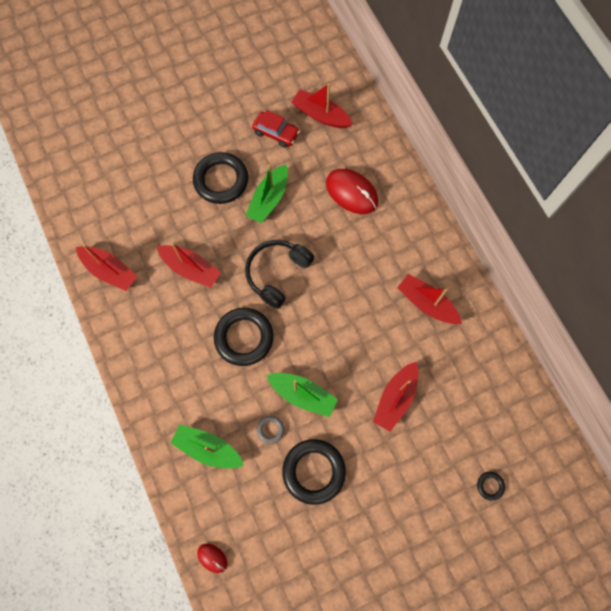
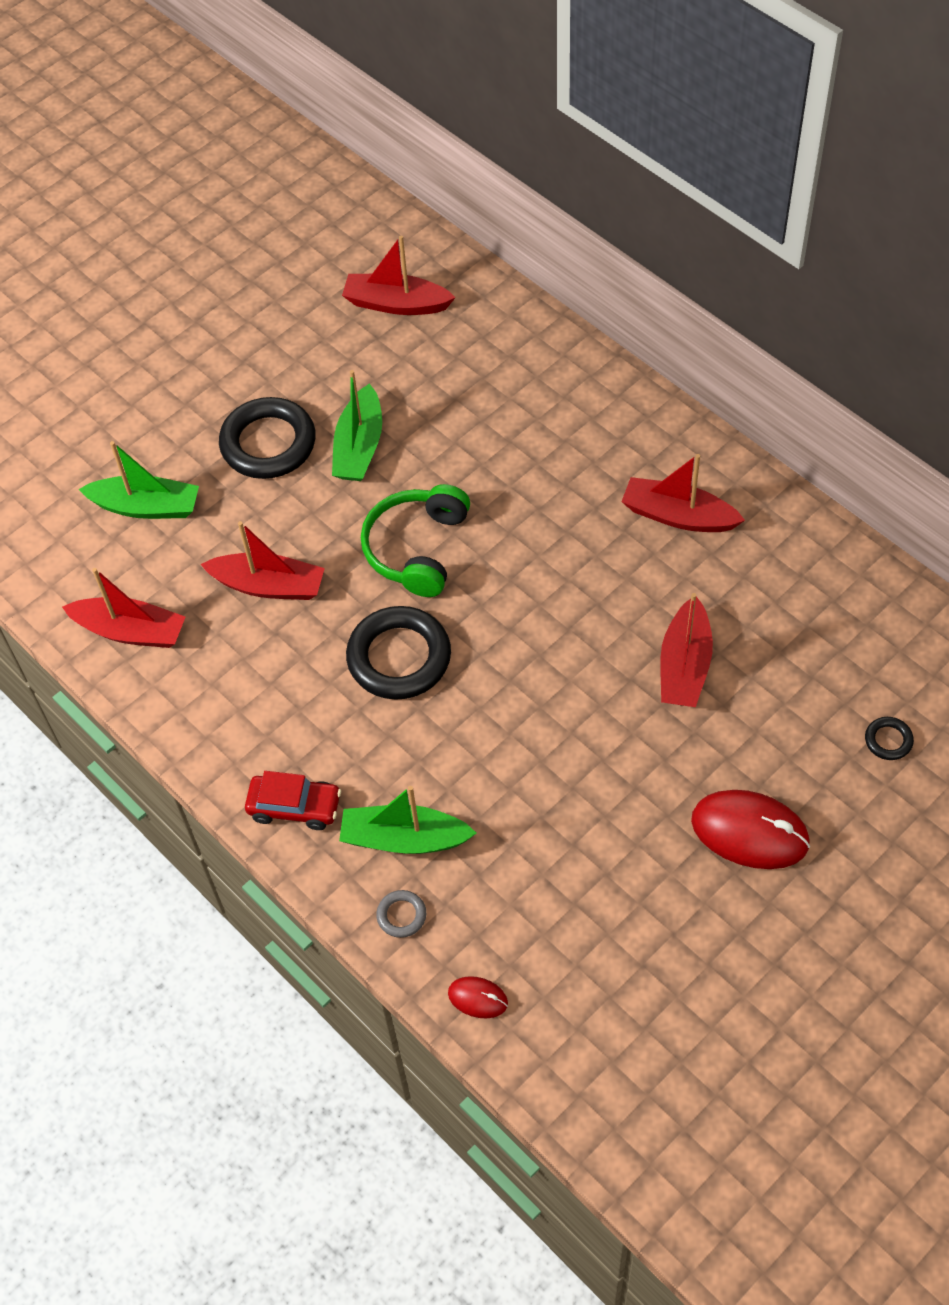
camera: 15 degrees left, 15 degrees down
black headphones [245,240,314,309] -> green headphones [361,484,470,597]
red car [252,110,300,148] -> red car moved to [245,771,341,830]
grey ring [257,416,284,444] -> grey ring moved to [376,890,426,938]
green boat [266,373,338,417] -> green boat moved to [78,441,199,519]
black ring [282,439,346,505] -> none
red mouse [326,169,378,214] -> red mouse moved to [691,790,810,869]

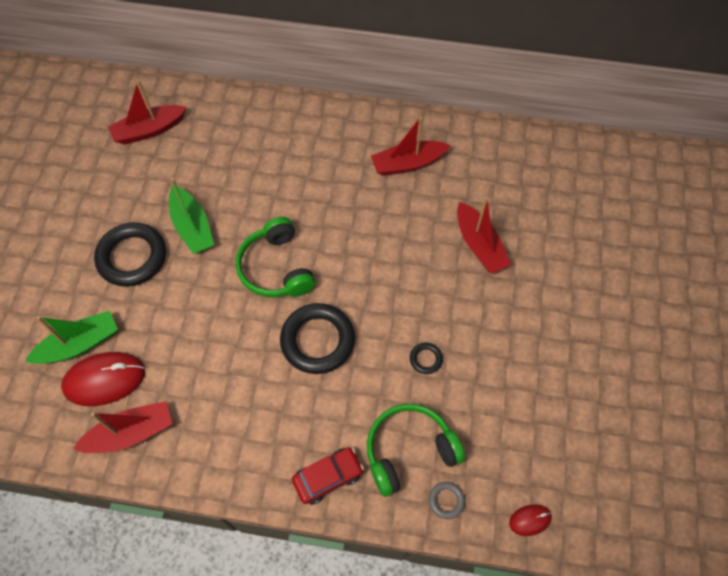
camera: 40 degrees left, 5 degrees up
red boat [200,521,325,600] -> none
green boat [339,786,477,854] -> green headphones [367,404,465,497]
red mouse [691,790,810,869] -> red mouse moved to [61,352,145,406]
black ring [865,717,914,760] -> black ring moved to [410,343,443,374]

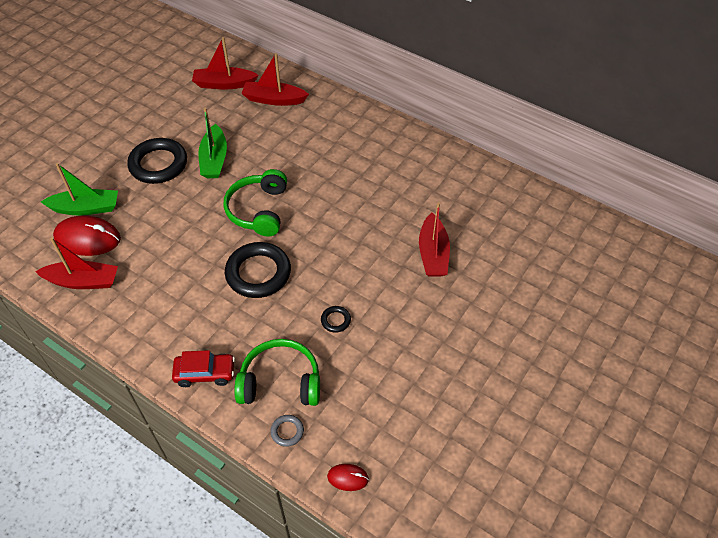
camera: 25 degrees right, 10 degrees down
red boat [371,116,451,176] -> red boat moved to [241,53,309,106]

